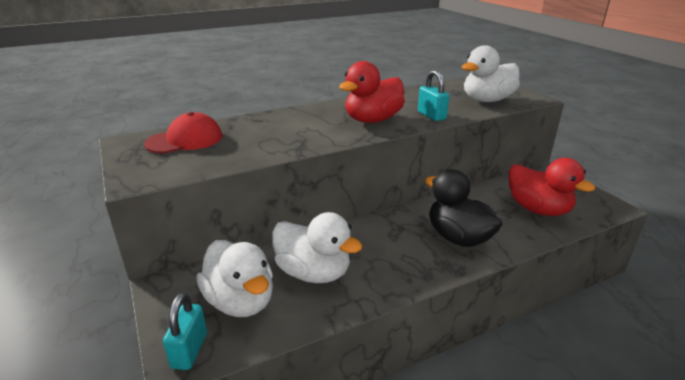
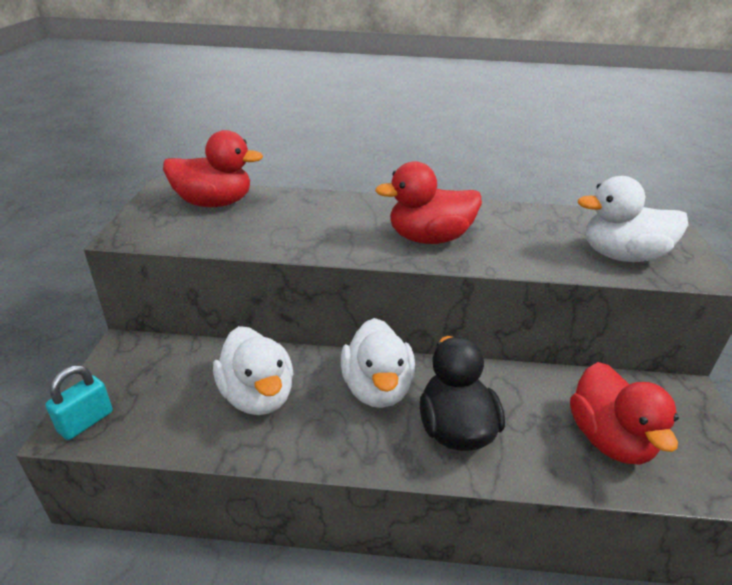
camera: 30 degrees right, 5 degrees up
red cap [144,112,223,154] -> red duck [163,130,263,207]
white duck [197,240,273,317] -> white duck moved to [341,318,415,408]
turquoise padlock [418,70,449,121] -> none

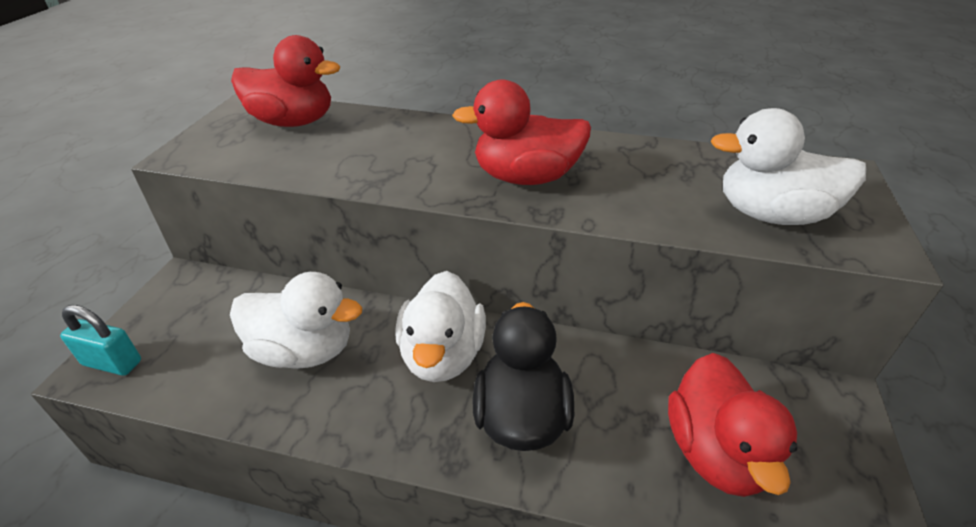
camera: 10 degrees right, 5 degrees up
turquoise padlock [45,365,113,440] -> turquoise padlock turned 60 degrees clockwise [60,305,141,376]
white duck [213,326,294,415] -> white duck turned 60 degrees counterclockwise [230,272,362,369]

